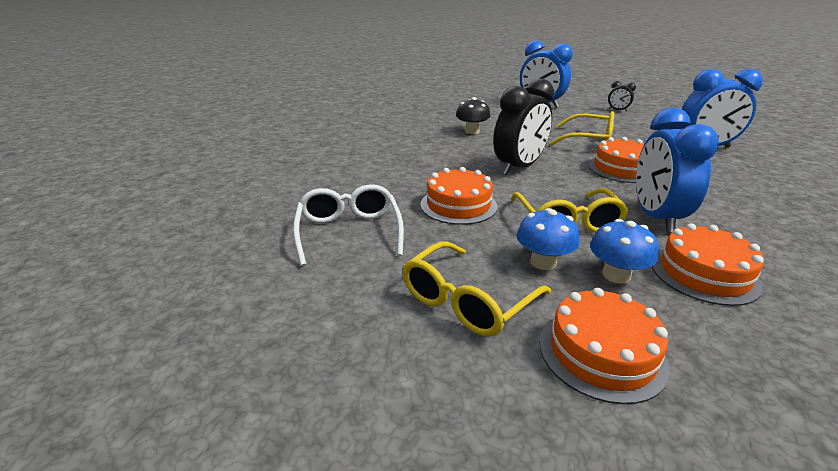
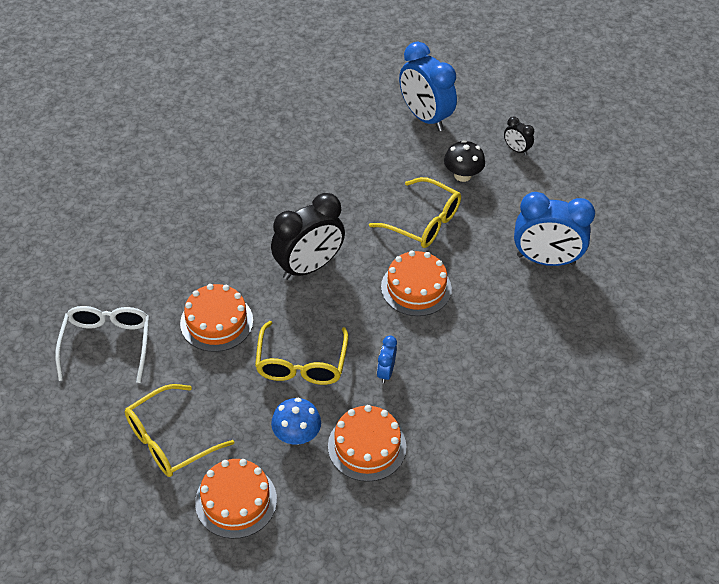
camera: 10 degrees right, 20 degrees up
black mushroom [456,97,490,134] -> black mushroom moved to [444,140,485,182]
blue mushroom [517,208,579,270] -> none
blue clock [636,108,719,233] -> blue clock [377,336,397,384], size x0.46

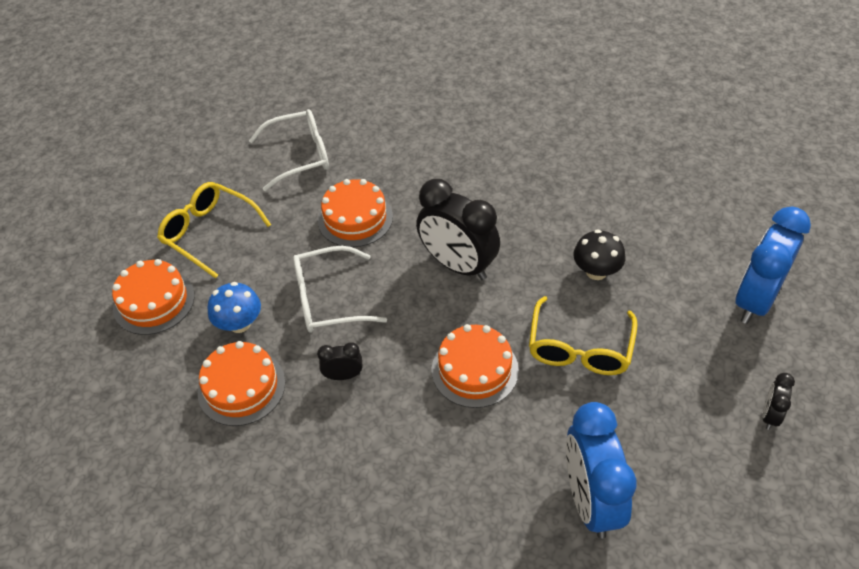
camera: 75 degrees right, 0 degrees up
yellow glasses [255,321,348,385] -> white glasses [293,246,387,333]
blue clock [377,336,397,384] -> black clock [317,342,362,380]
black mushroom [444,140,485,182] -> black mushroom moved to [573,229,625,280]

